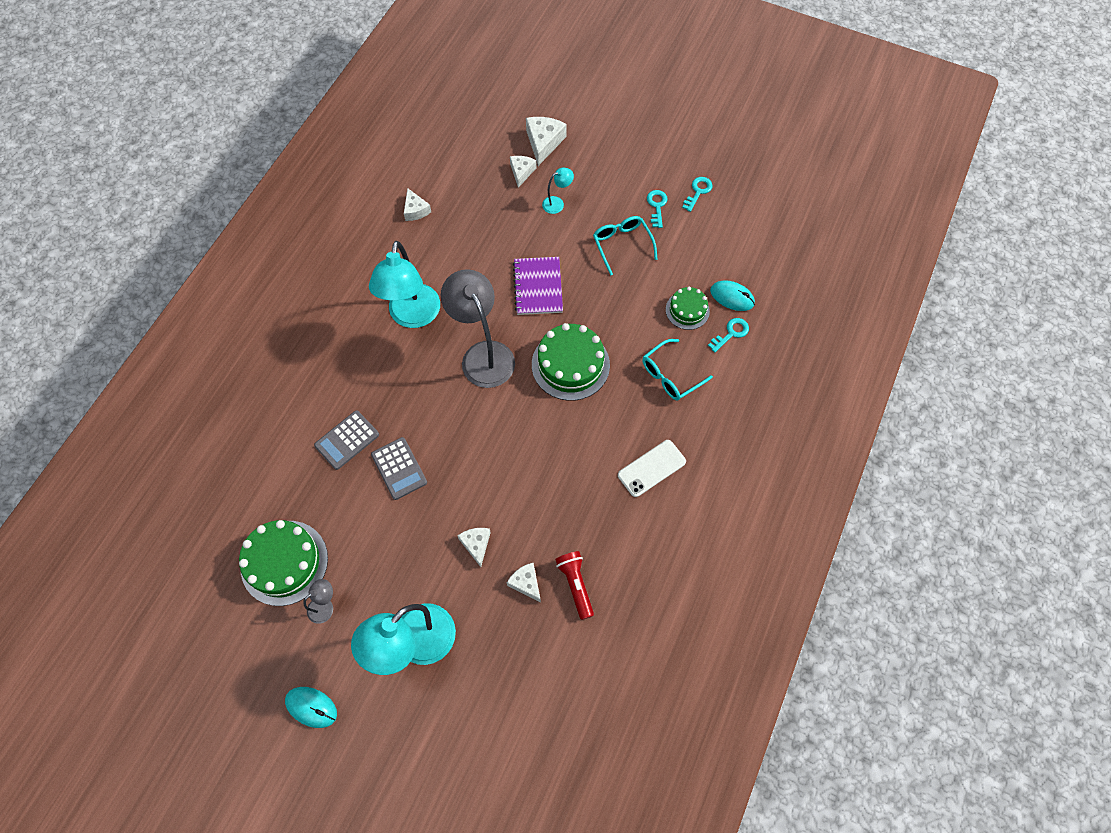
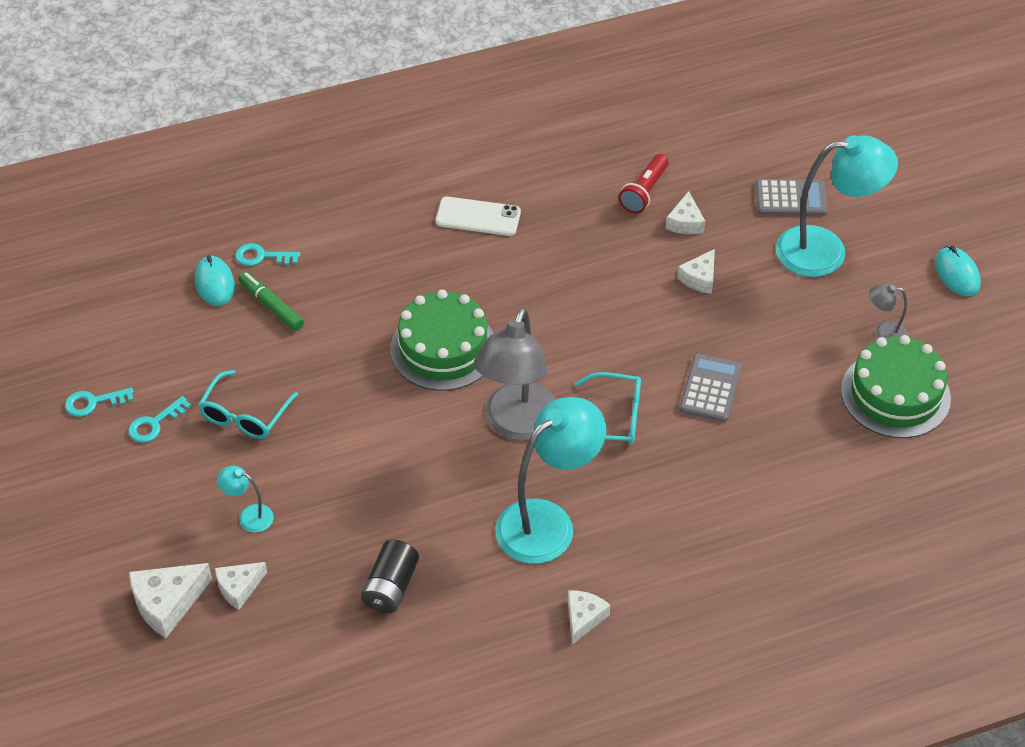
camera: 135 degrees left, 15 degrees down
grey calculator [314,410,379,470] -> grey calculator moved to [756,179,827,216]
white cheese [404,188,431,221] -> white cheese moved to [568,590,610,645]
purple notebook [513,257,563,315] -> none
turquoise glasses [643,339,713,400] -> turquoise glasses moved to [574,372,641,445]
green cake [666,287,710,330] -> green marker [238,272,304,331]
none -> black battery [361,539,419,613]

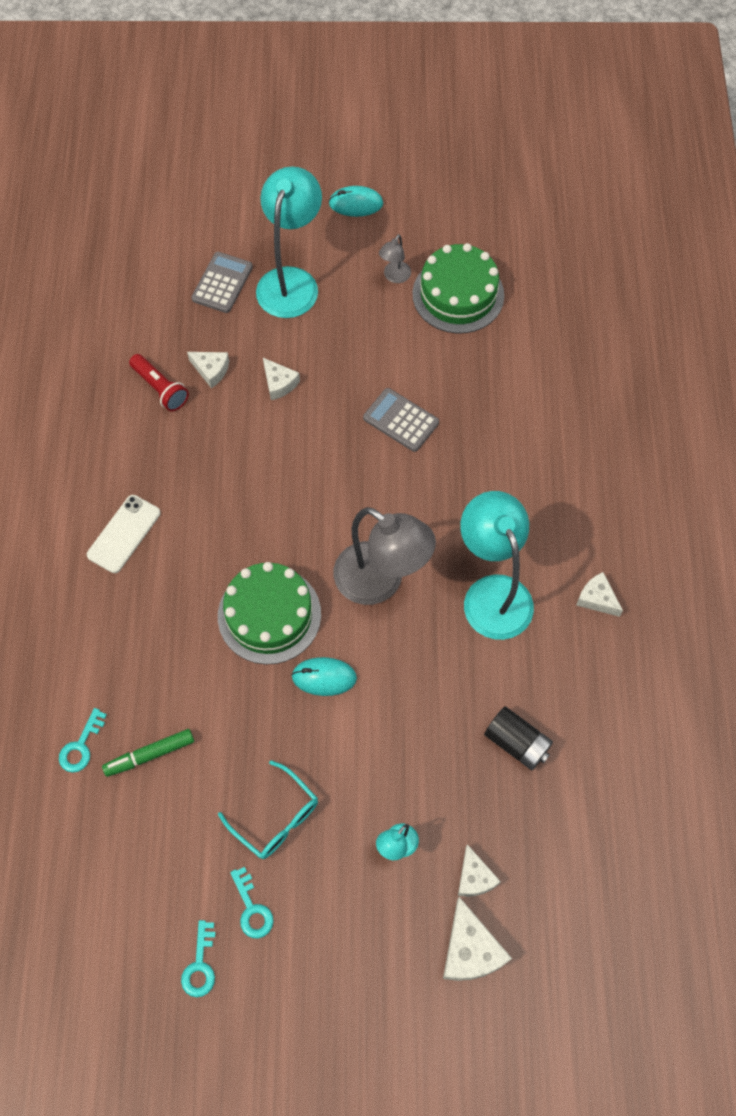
camera: 70 degrees left, 15 degrees up
turquoise mouse [195,255,235,306] -> turquoise mouse moved to [291,657,357,696]
turquoise glasses [574,372,641,445] -> none

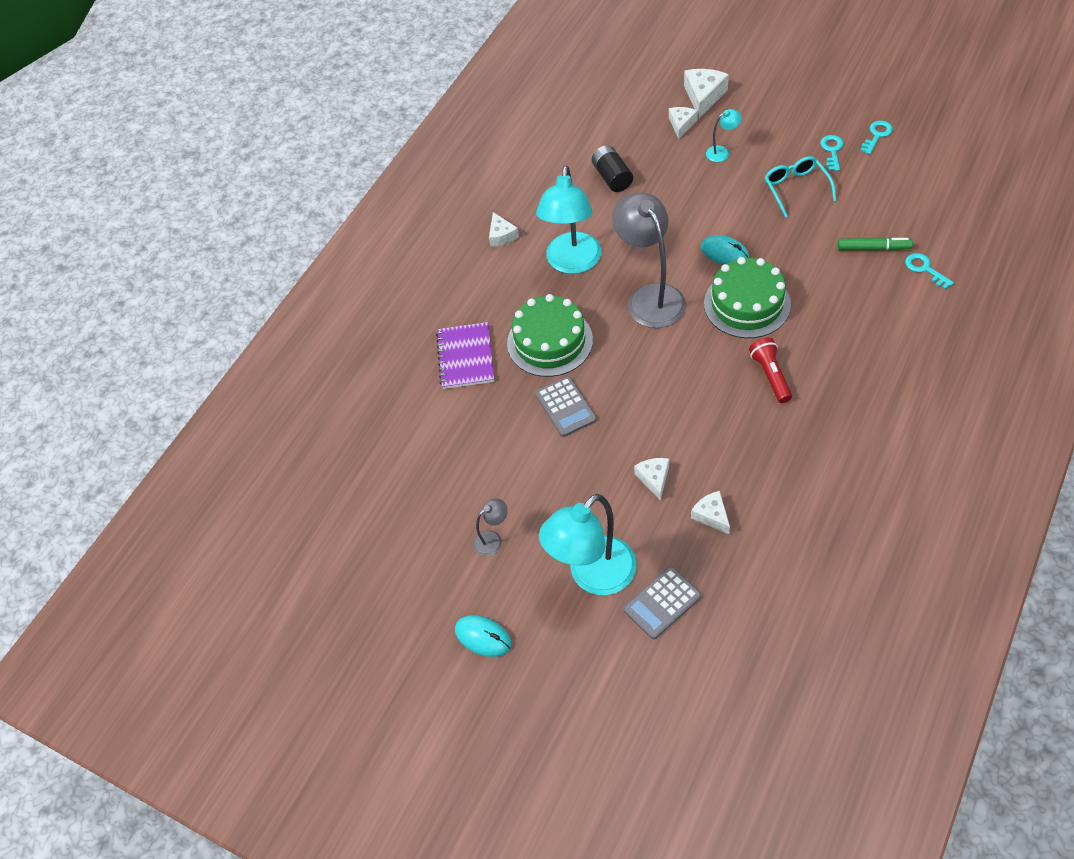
camera: 145 degrees left, 10 degrees down
turquoise key [59,708,107,773] -> turquoise key turned 90 degrees counterclockwise [905,253,954,289]
white phone [87,495,161,573] -> none
red flashlight [129,354,189,411] -> red flashlight moved to [749,338,792,403]
green cake [412,243,504,333] -> green cake moved to [507,294,593,377]
none -> purple notebook [436,322,494,389]

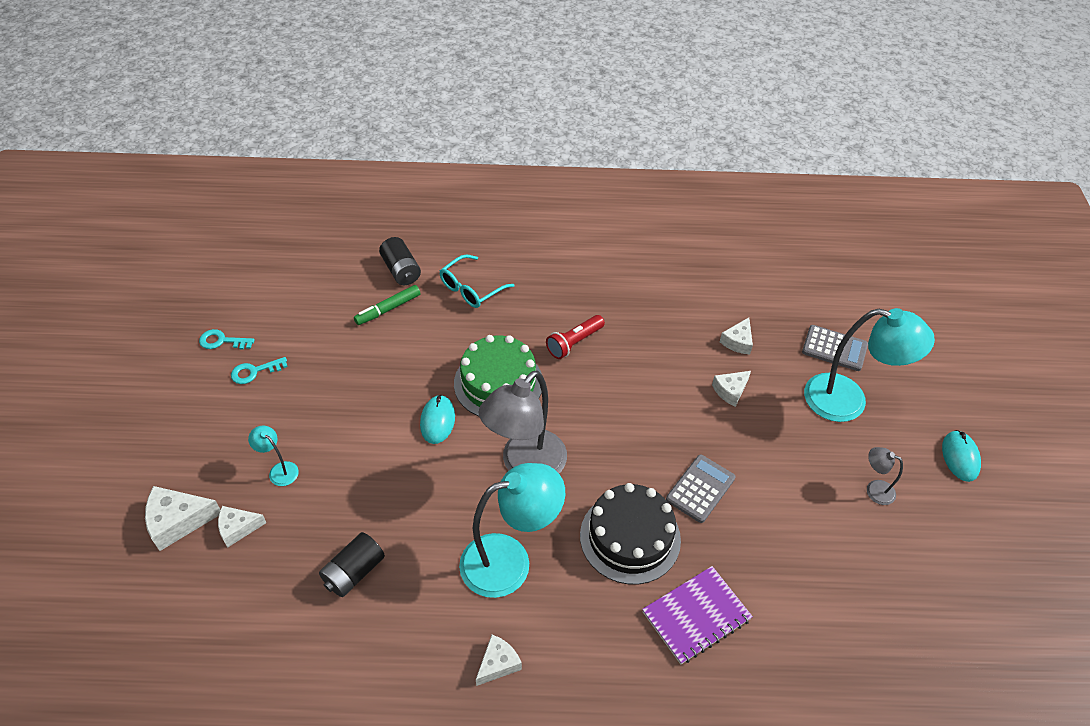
camera: 125 degrees left, 5 degrees down
green cake [507,294,593,377] -> black cake [580,483,681,584]
turquoise glasses [764,156,837,218] -> turquoise glasses moved to [440,254,515,308]
green marker [838,237,913,251] -> green marker turned 105 degrees counterclockwise [354,285,420,325]
turquoise key [905,253,954,289] -> black battery [379,237,421,285]

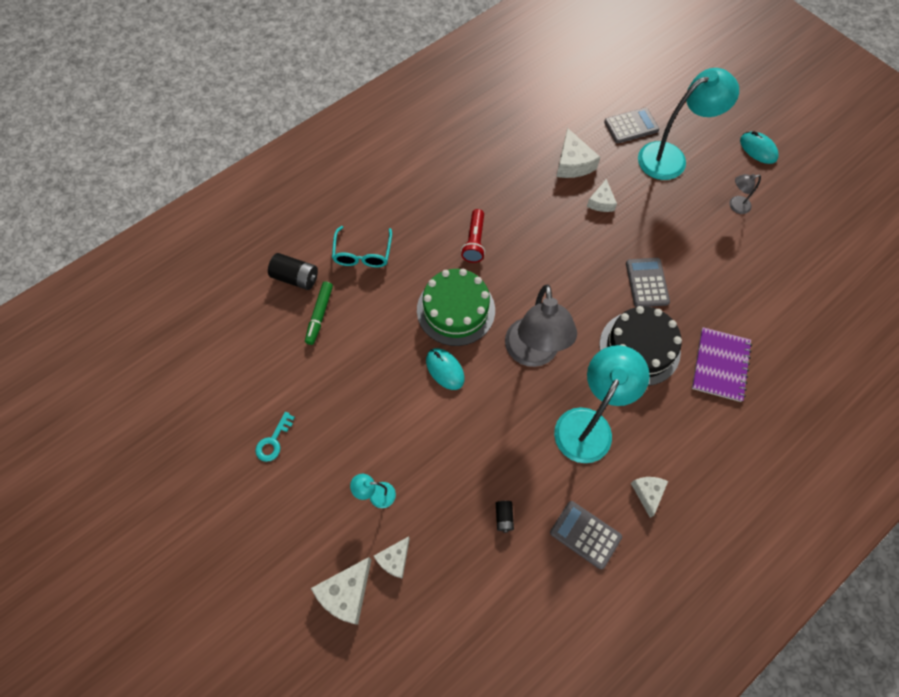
camera: 40 degrees left, 15 degrees up
turquoise key [199,329,255,350] -> none
black battery [319,532,385,597] -> black battery [496,501,514,533], size x0.56
white cheese [720,317,753,354] -> white cheese [556,128,600,178], size x1.56
none -> grey calculator [550,501,622,569]

